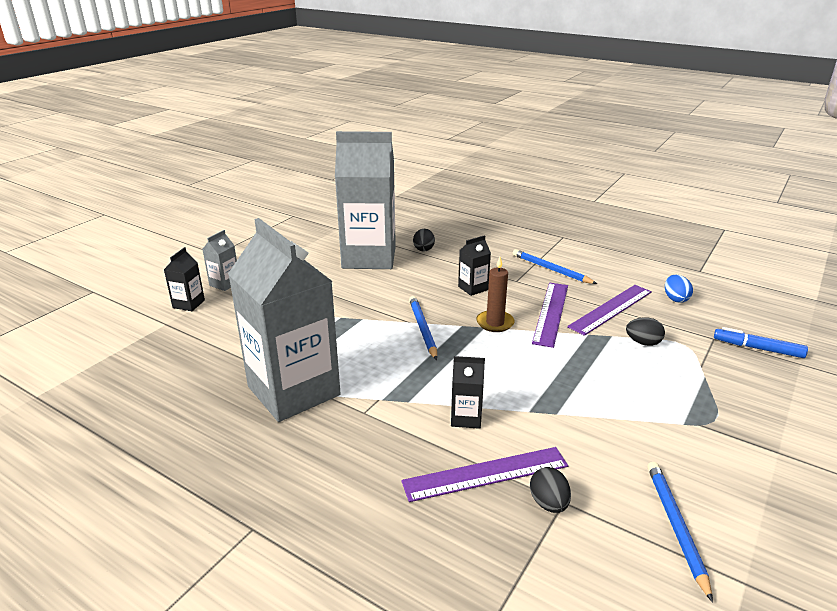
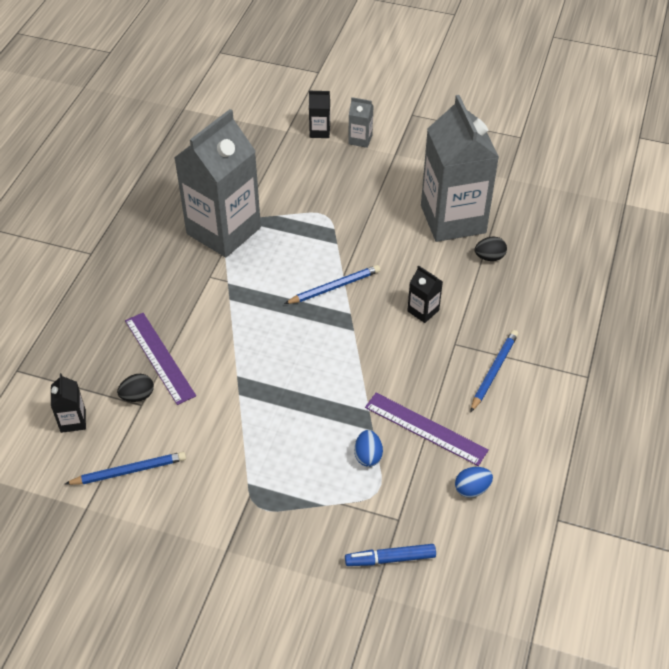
camera: 75 degrees right, 20 degrees up
black carton [451,356,485,429] -> black carton moved to [51,373,86,433]
brown candle [476,257,514,332] -> none
purple ruler [532,283,568,348] -> none
black egg [626,317,665,346] -> blue egg [354,430,383,467]
blue marker [714,327,808,358] -> blue marker turned 105 degrees counterclockwise [345,544,436,566]

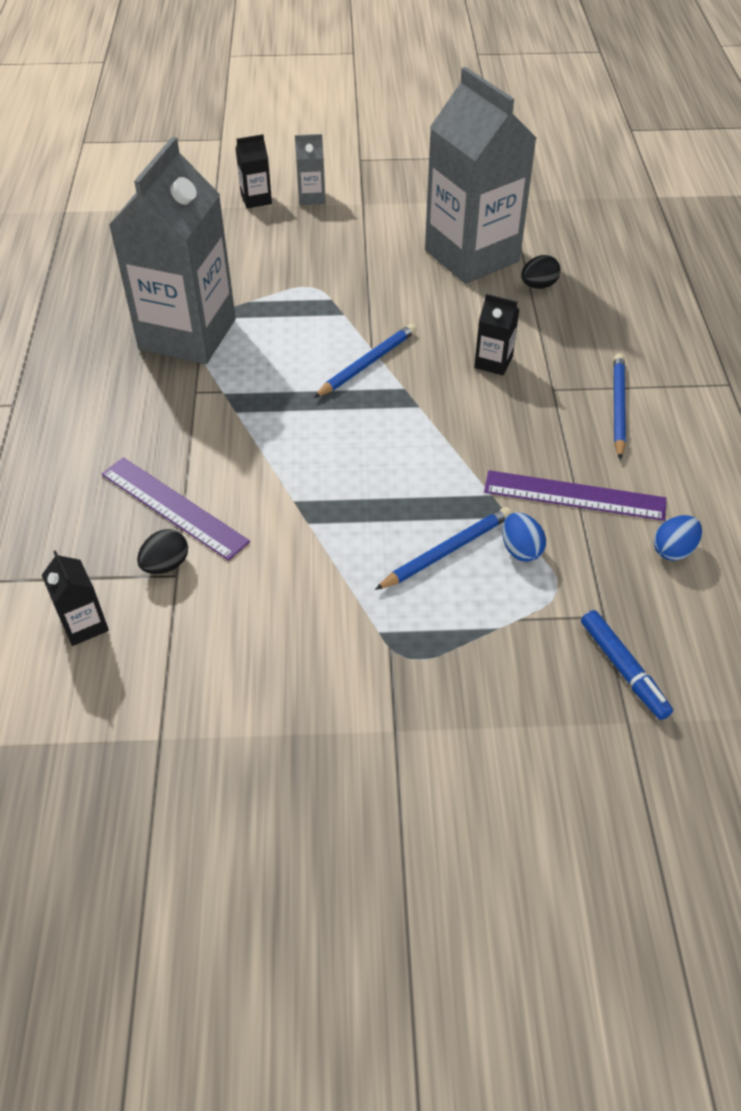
camera: 20 degrees left, 0 degrees up
blue pencil [65,452,186,485] -> blue pencil moved to [375,507,512,590]
blue marker [345,544,436,566] -> blue marker turned 90 degrees counterclockwise [581,610,673,720]

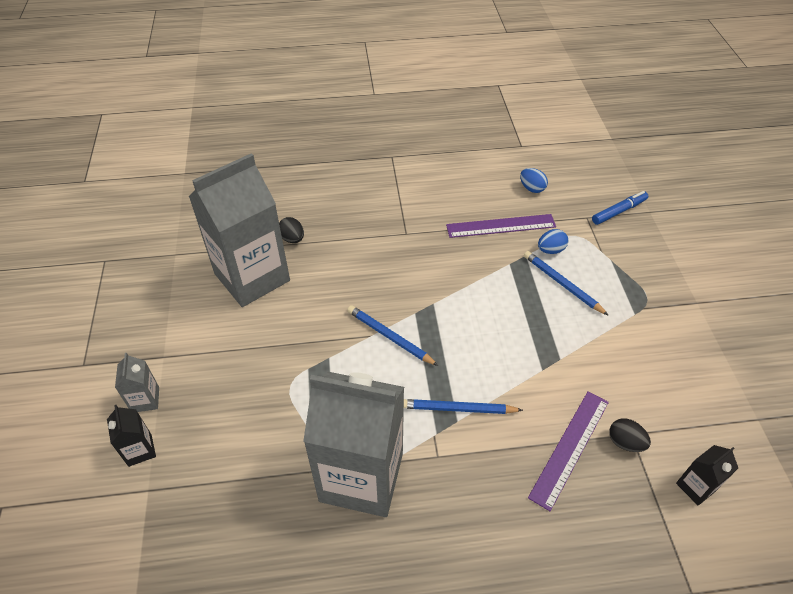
camera: 95 degrees left, 0 degrees up
black carton [474,294,519,375] -> none
purple ruler [484,470,666,521] -> purple ruler turned 75 degrees clockwise [446,214,556,238]
blue pencil [613,353,626,460] -> blue pencil moved to [404,399,523,414]

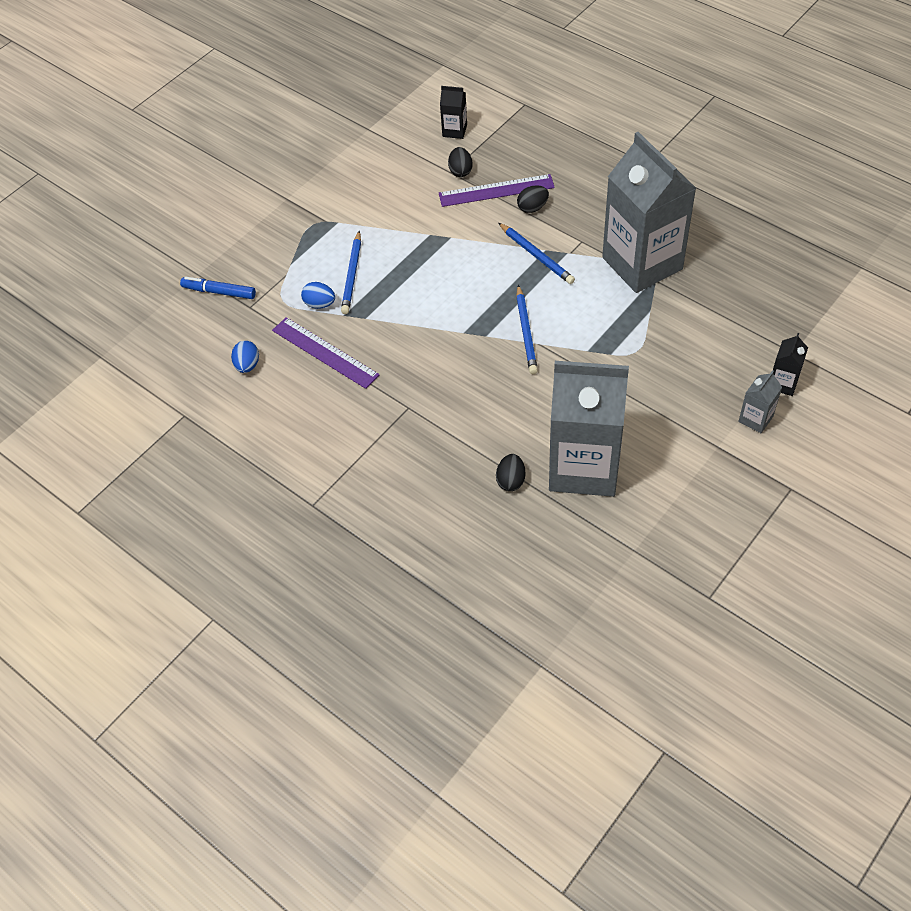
camera: 130 degrees left, 5 degrees up
none -> black egg [517,186,549,213]

